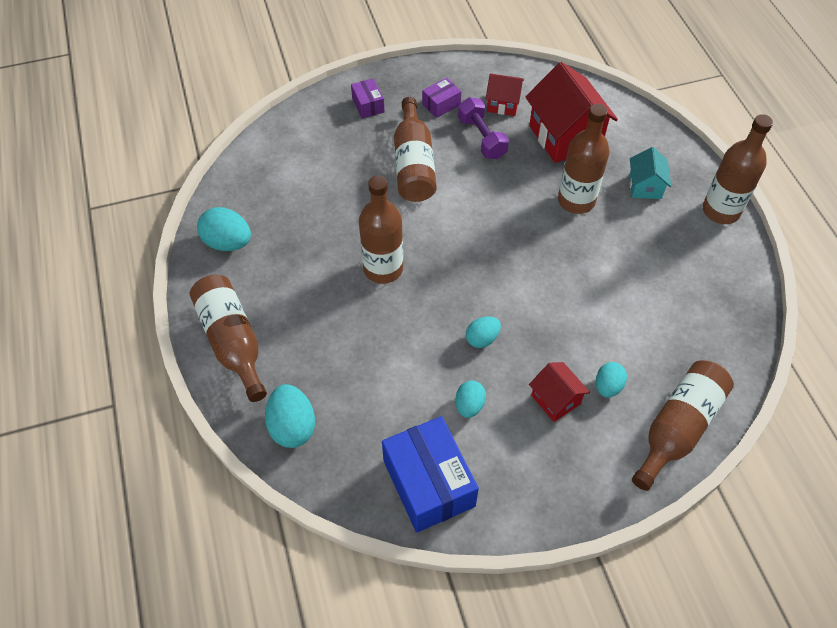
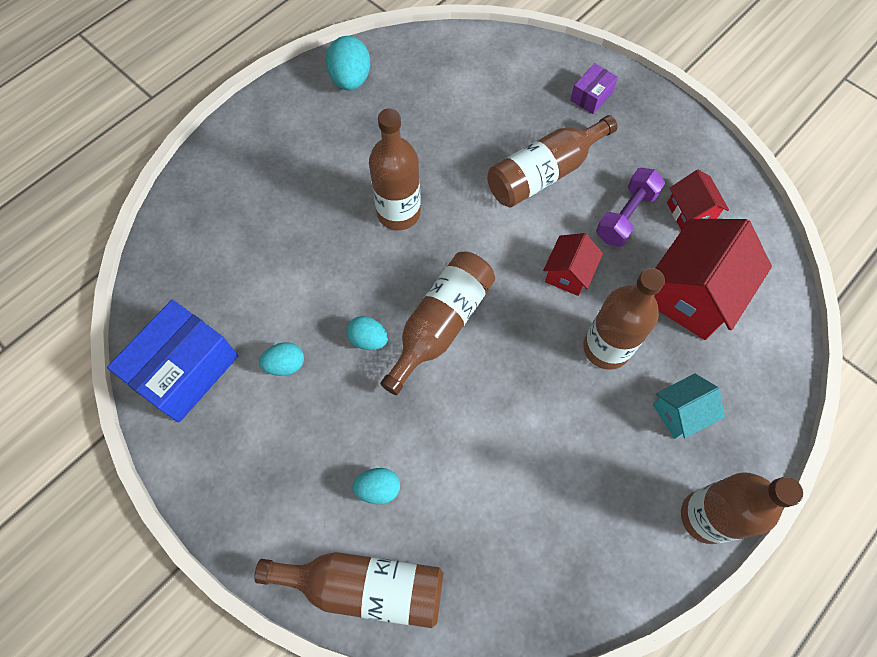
camera: 60 degrees right, 10 degrees up
brown bottle [190,275,267,402] -> brown bottle moved to [380,251,495,395]
turquoise egg [265,384,315,448] -> none
purple box [422,78,461,118] -> none
red house [529,362,590,422] -> red house moved to [543,233,603,296]

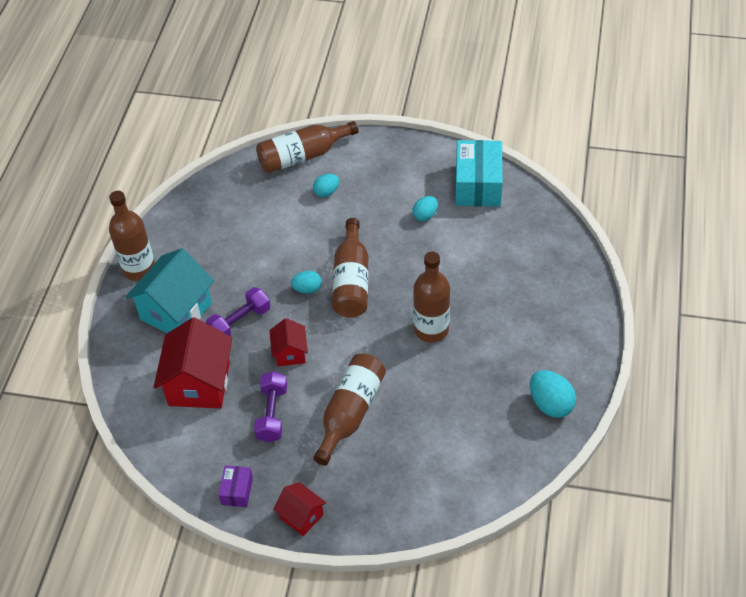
camera: 150 degrees right, 15 degrees down
blue box [107,300,238,422] -> turquoise box [455,140,503,207]
turquoise egg [346,316,388,350] -> turquoise egg moved to [291,271,322,294]
purple box [570,63,618,114] -> purple box moved to [218,465,253,507]
brown bottle [583,268,665,370] -> purple dumbbell [206,287,270,336]
turquoise house [653,373,725,439] -> turquoise house [125,248,214,333], size x1.88
red house [667,170,729,231] -> red house moved to [273,482,326,536]

